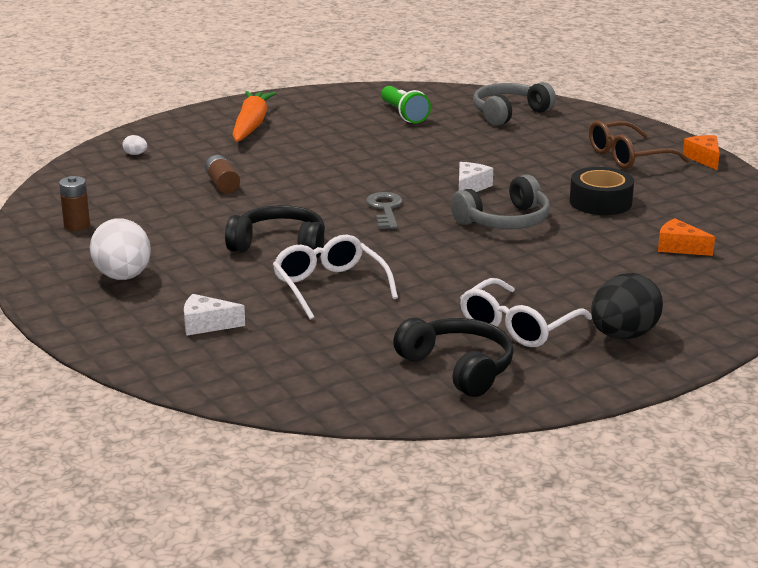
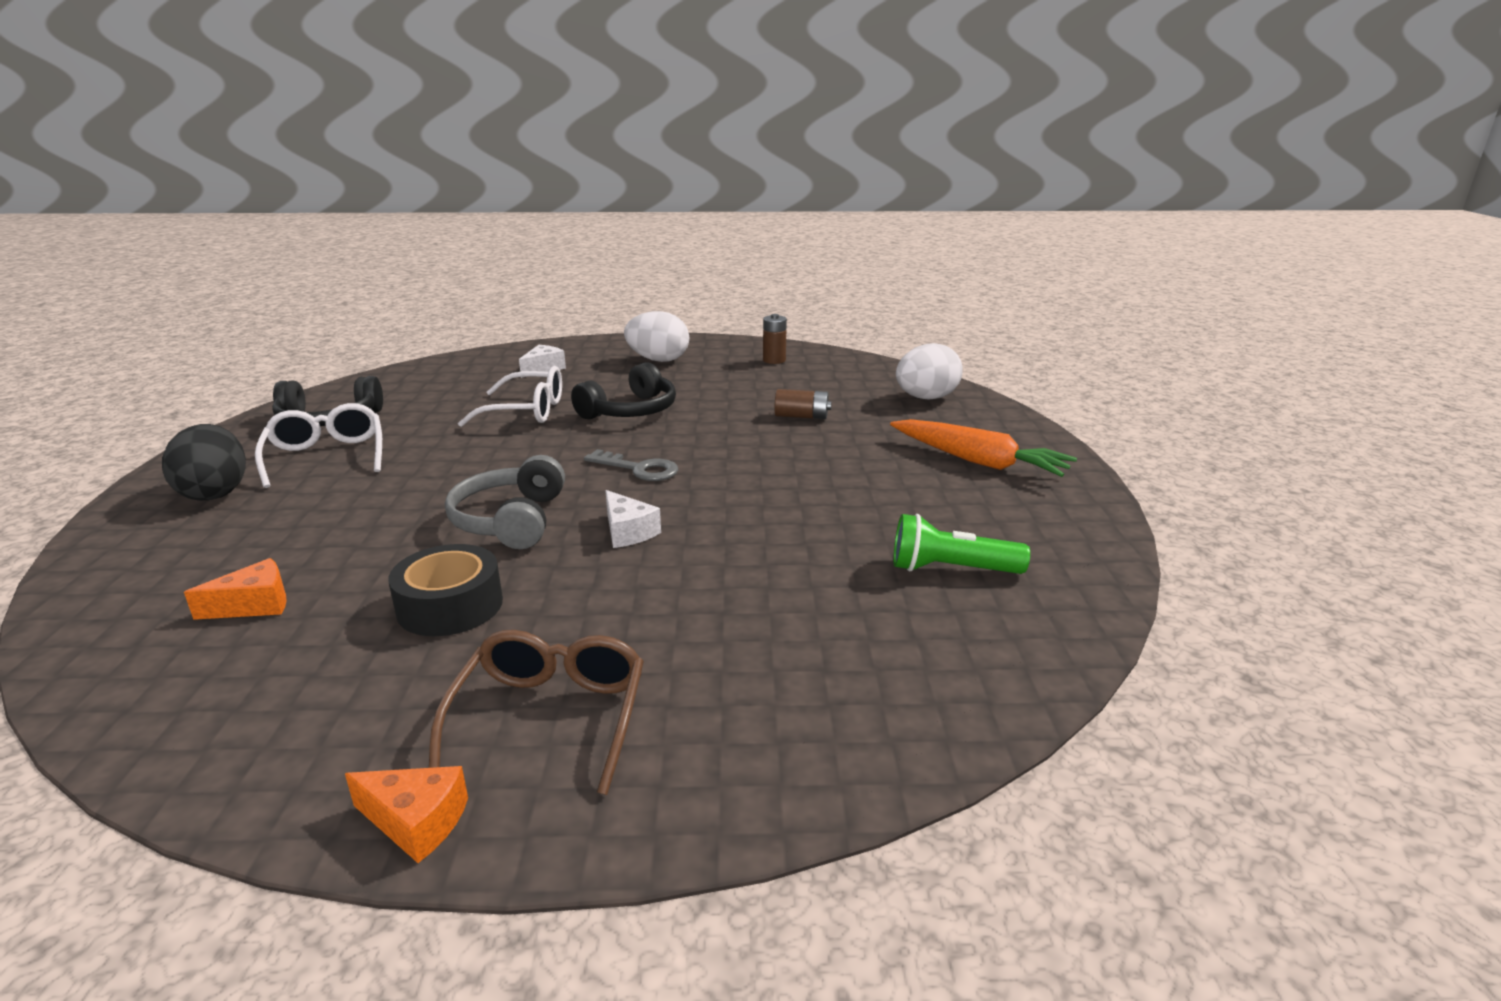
camera: 120 degrees right, 0 degrees up
white egg [123,135,147,155] -> white egg [896,343,963,400], size x2.47
grey headphones [473,82,556,126] -> none

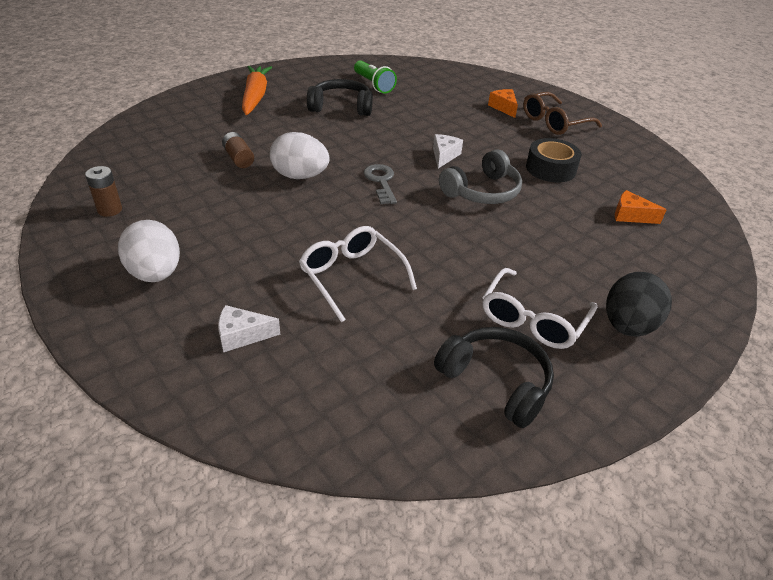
camera: 130 degrees left, 15 degrees up
orange cheese [345,766,468,863] -> orange cheese moved to [488,89,518,118]
black headphones [571,362,676,419] -> black headphones moved to [307,79,373,116]
white egg [896,343,963,400] -> white egg moved to [270,132,330,179]

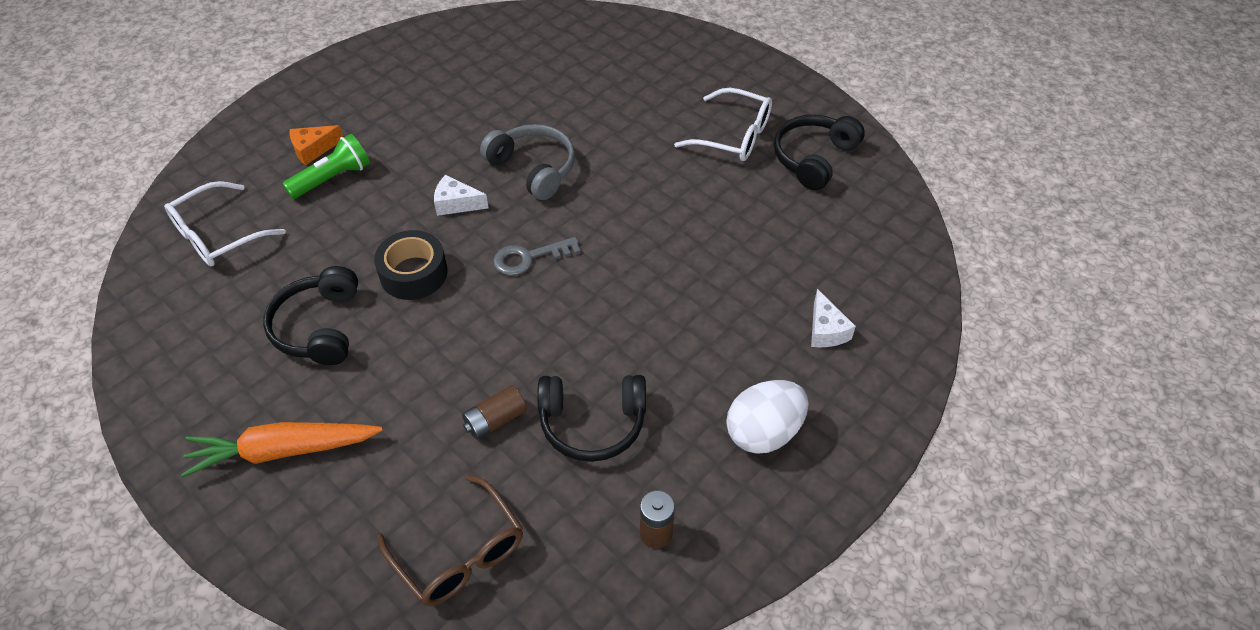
camera: 95 degrees left, 10 degrees up
white egg [270,132,330,179] -> none
white glasses [299,226,417,322] -> white glasses moved to [164,181,286,266]
green flashlight [354,60,397,94] -> green flashlight moved to [283,134,370,199]
brown glasses [523,92,602,135] -> brown glasses moved to [377,474,523,606]
black tape [526,138,582,183] -> black tape moved to [374,230,448,300]
black egg [606,272,672,336] -> none
orange cheese [615,190,667,224] -> none
none -> black headphones [537,375,646,462]

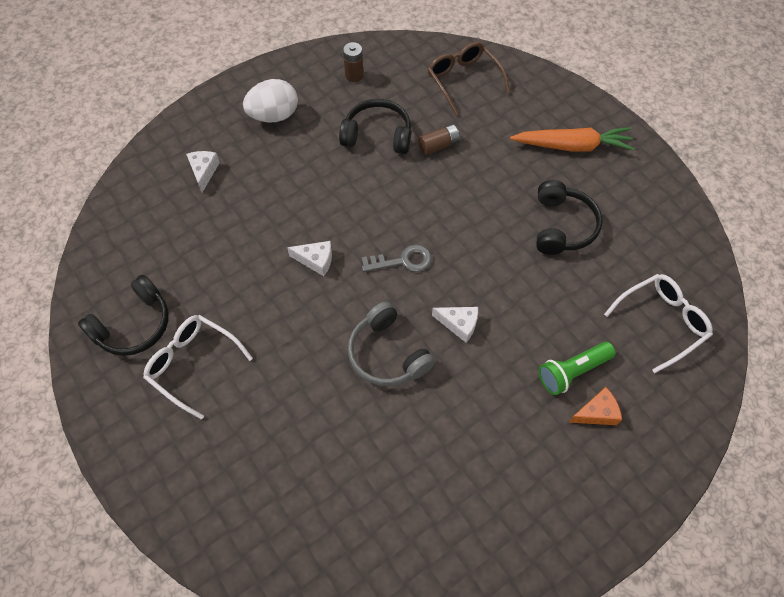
camera: 170 degrees left, 10 degrees up
black tape [374,230,448,300] -> none
none -> white cheese [287,241,332,276]

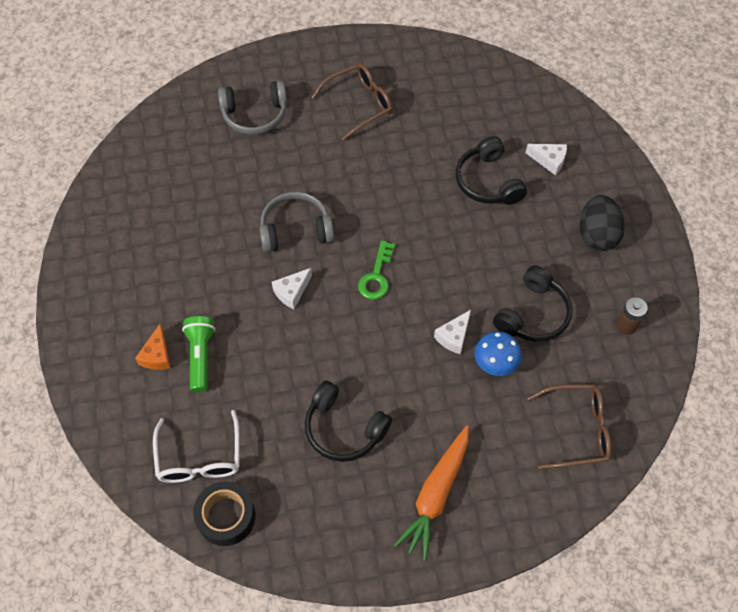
camera: 115 degrees right, 0 degrees up
black headphones [78,275,169,356] -> black headphones moved to [456,136,527,205]
white glasses [143,315,253,420] -> brown glasses [312,63,392,141]
white egg [243,79,298,122] -> black egg [579,195,625,251]
white cheese [287,241,332,276] -> white cheese moved to [434,310,471,354]
grey key [362,245,432,272] -> green key [358,240,395,300]
brown battery [418,124,460,155] -> blue mushroom [475,332,522,376]
none -> black tape [193,482,255,546]
none -> grey headphones [218,81,287,135]

